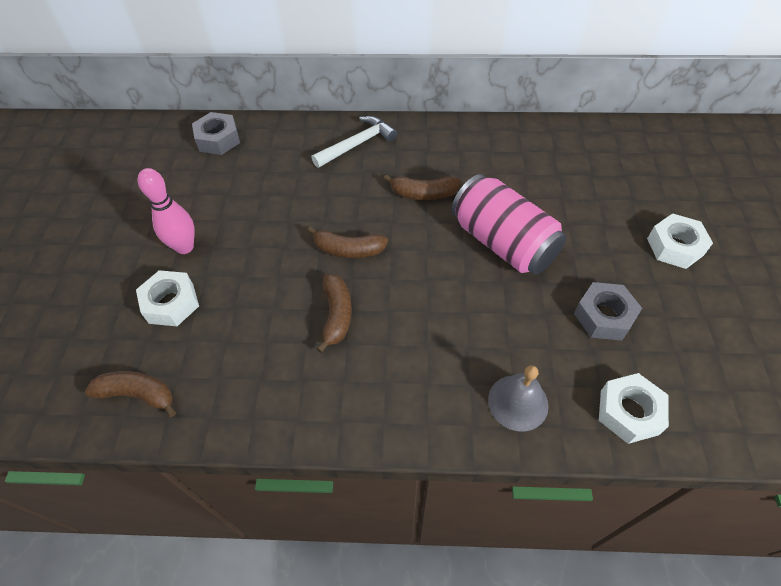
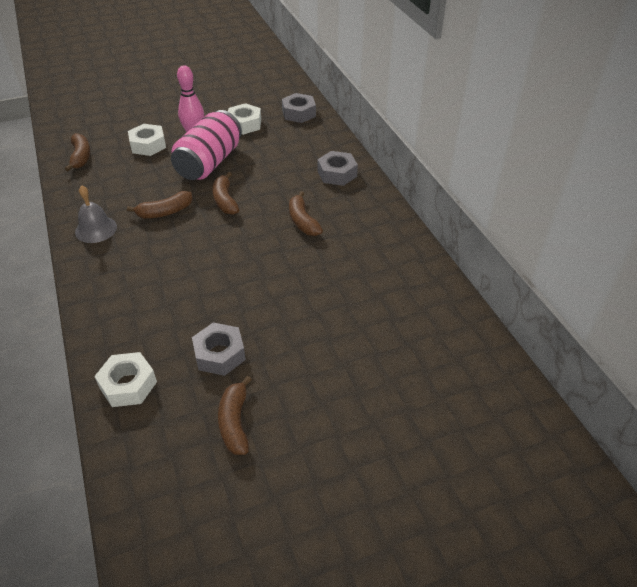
camera: 65 degrees right, 10 degrees down
white hammer [311,116,397,168] -> grey nut [317,151,358,186]
pink can [452,174,566,275] -> pink can moved to [171,110,242,180]
grey bell [488,365,549,432] -> grey bell moved to [75,185,117,243]
white nut [647,213,713,269] -> white nut moved to [228,103,261,135]
none -> brown banana [218,376,252,455]

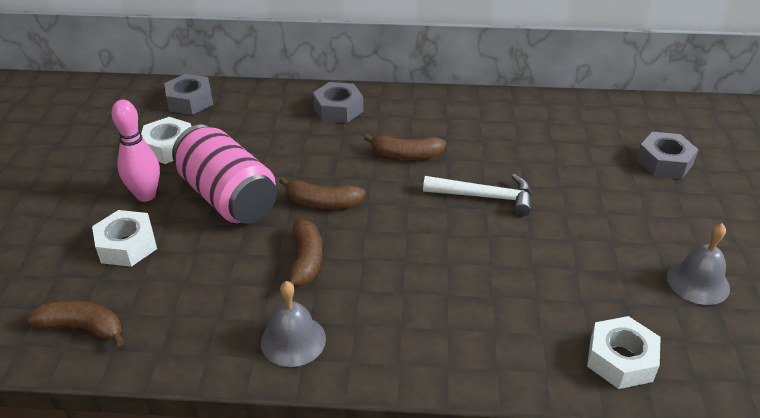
camera: 65 degrees left, 5 degrees down
grey nut [192,322,246,376] -> grey nut moved to [636,132,699,179]
brown banana [218,376,252,455] -> grey bell [667,223,730,305]
none -> white hammer [423,174,531,216]

